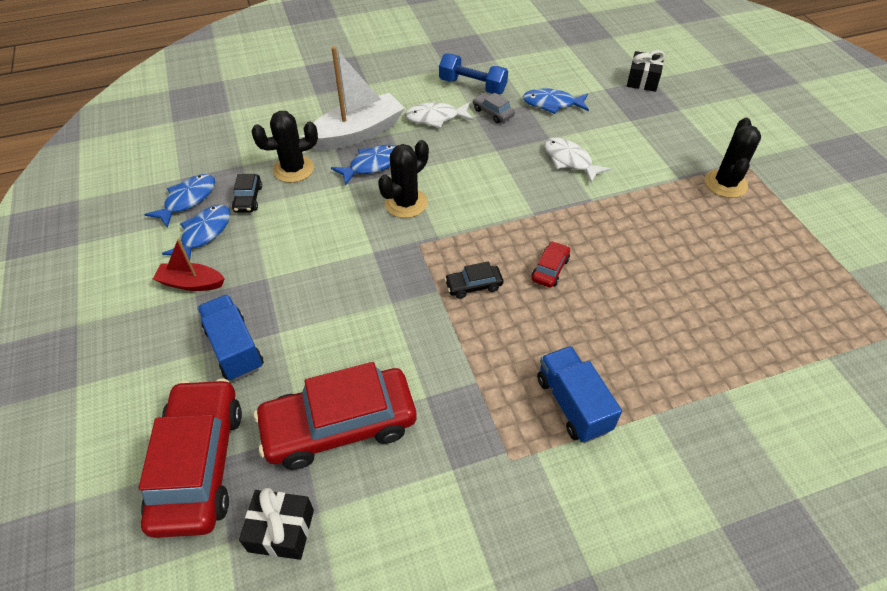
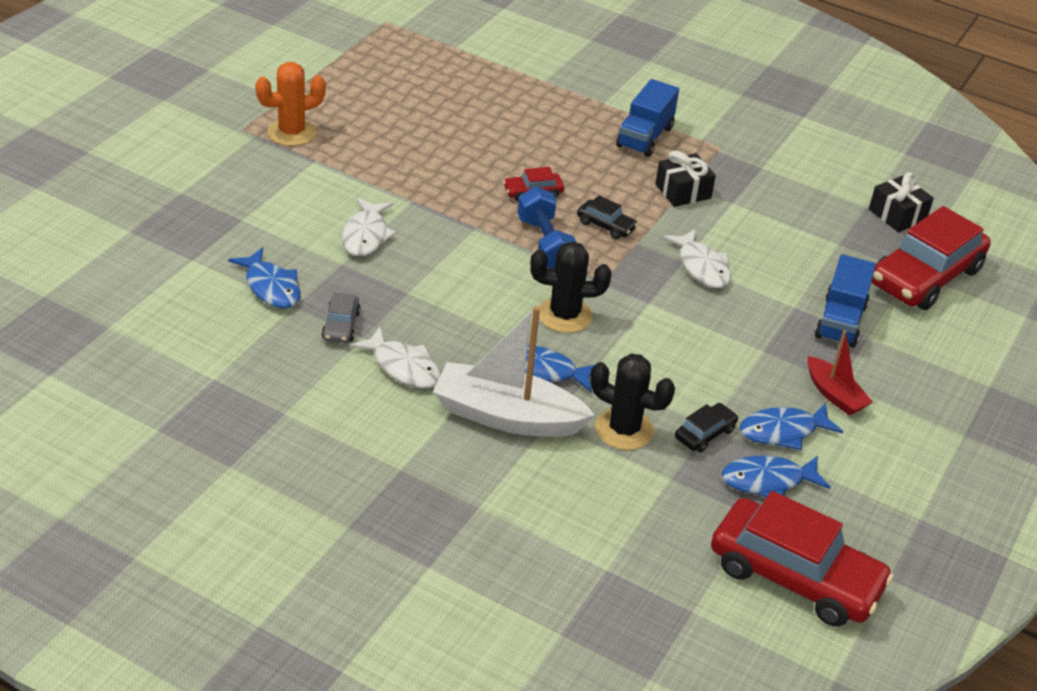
camera: 135 degrees left, 10 degrees down
red car [254,362,416,470] -> red car moved to [711,491,894,627]
blue dumbbell [439,53,508,94] -> blue dumbbell moved to [517,186,577,269]
black gift [627,50,665,92] -> black gift moved to [655,150,716,207]
black cactus [705,118,761,198] -> orange cactus [255,62,326,146]
none -> white fish [663,229,731,288]

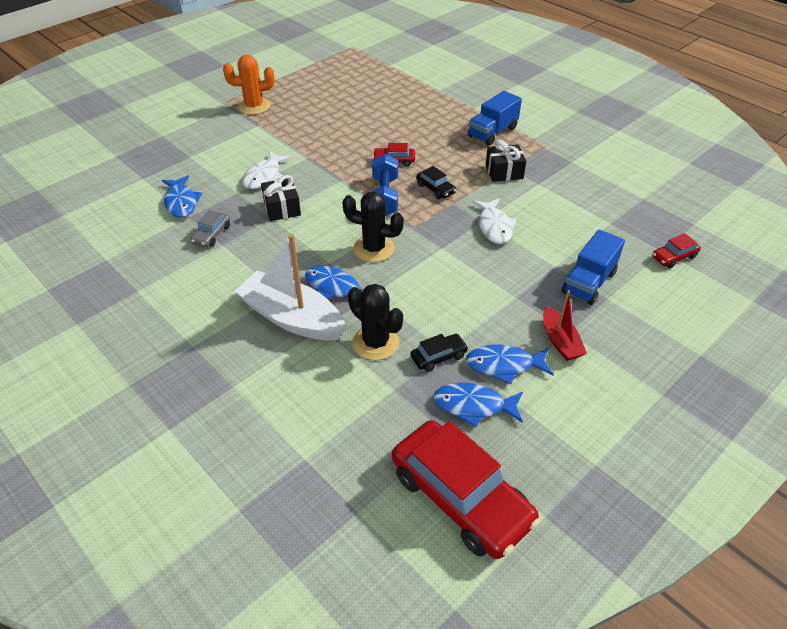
camera: 20 degrees right, 5 degrees up
white fish [350,327,441,388] -> none
black gift [869,172,934,232] -> black gift moved to [261,175,301,221]
red car [871,206,991,310] -> red car [652,233,701,268], size x0.44

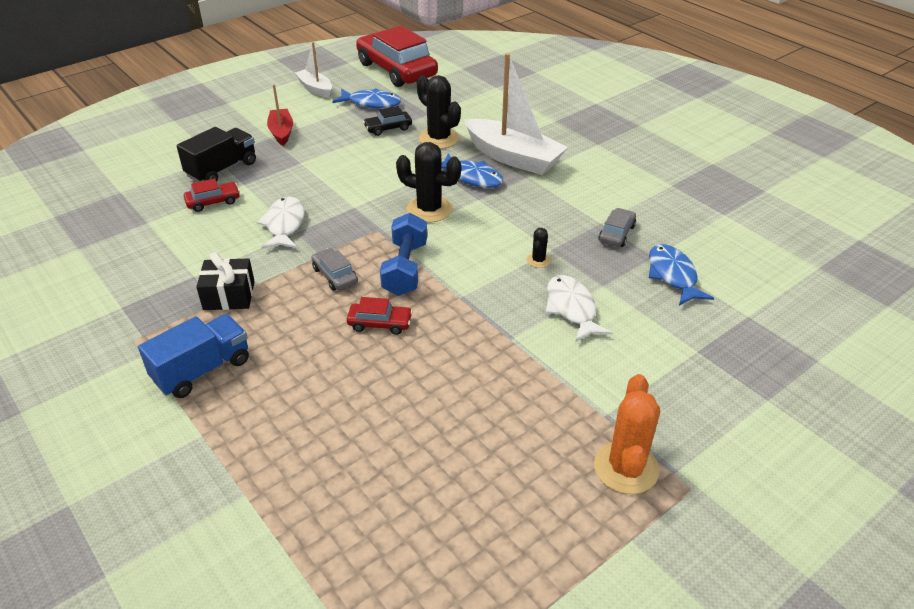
camera: 175 degrees left, 5 degrees down
orange cactus [223,55,275,115] -> orange cactus turned 75 degrees counterclockwise [594,374,660,494]
white fish [242,151,292,189] -> white fish turned 45 degrees counterclockwise [545,275,612,342]
black gift [261,175,301,221] -> black cactus [527,228,551,268]
black car [416,166,456,199] -> grey car [311,248,358,291]
blue fish [466,344,554,384] -> none
blue truck [562,229,625,305] -> black truck [177,127,256,182]
red car [652,233,701,268] -> red car moved to [184,178,240,212]
none -> white boat [295,42,332,98]

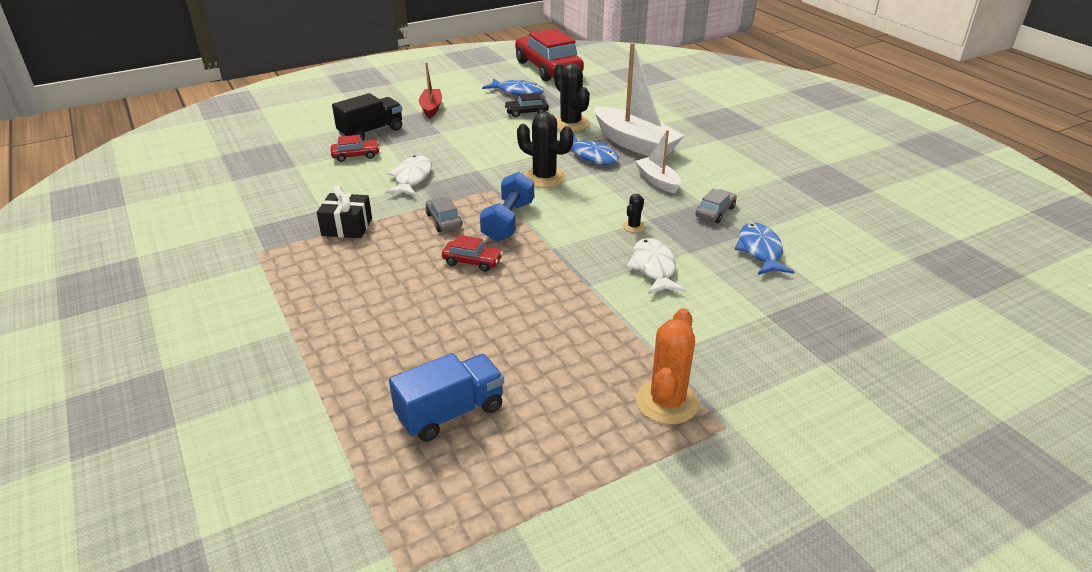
camera: 10 degrees right, 5 degrees down
blue truck [138,314,249,398] -> blue truck moved to [389,353,504,442]
white boat [295,42,332,98] -> white boat moved to [635,130,681,193]

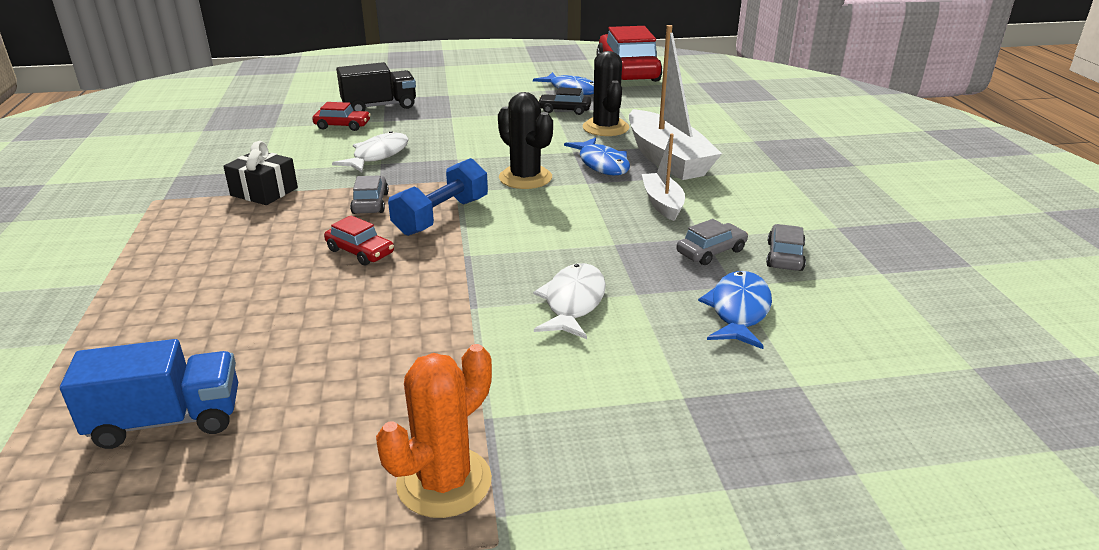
camera: 20 degrees right, 5 degrees down
red boat [419,62,442,119] -> none
black cactus [623,194,645,233] -> none
none -> grey car [766,224,806,271]

